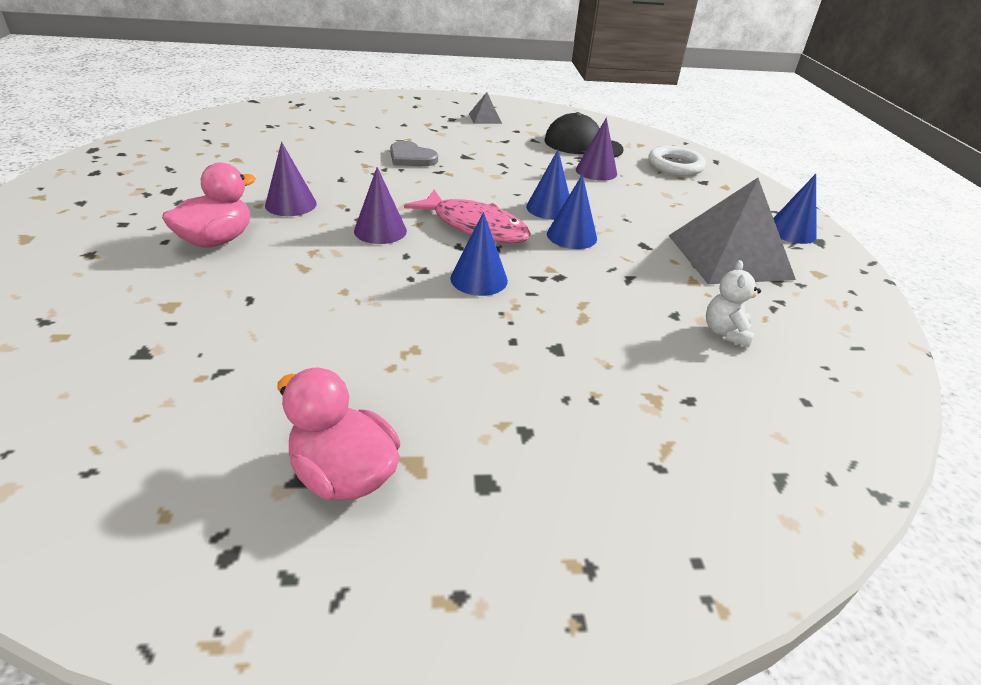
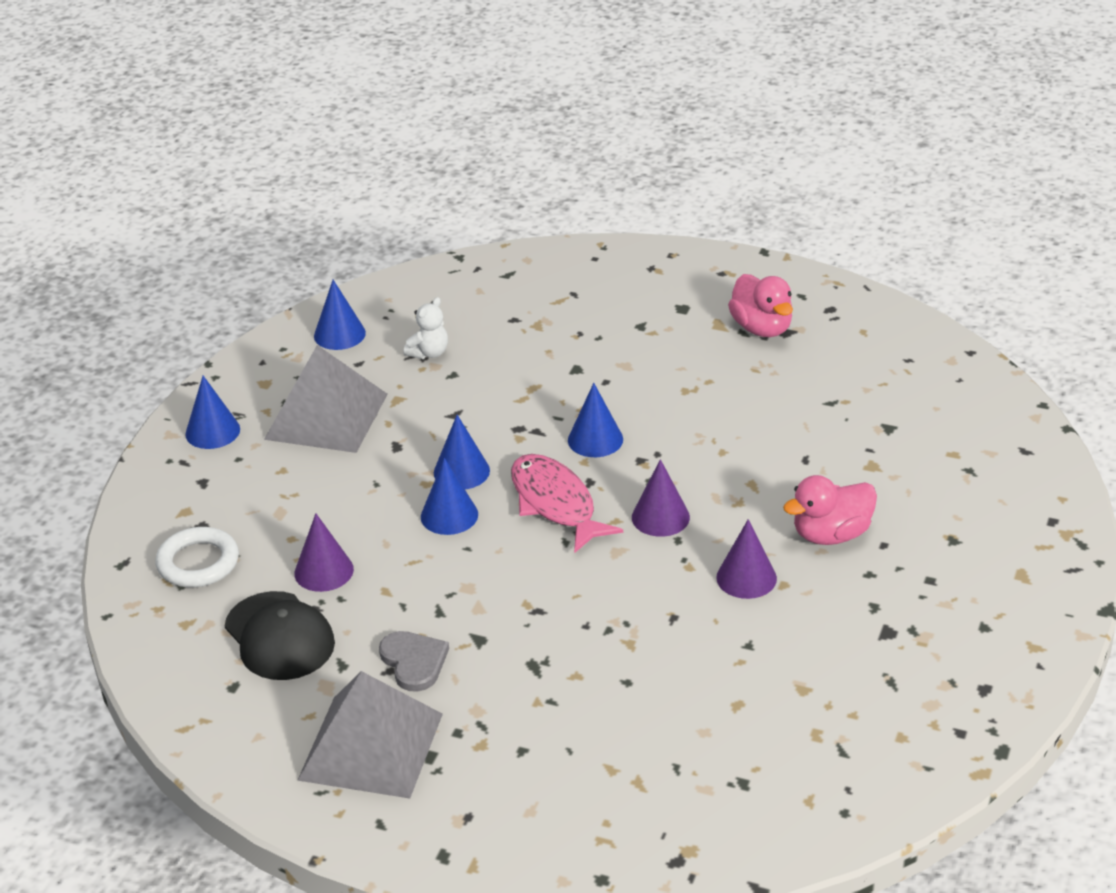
camera: 150 degrees left, 0 degrees up
grey heart [390,141,438,166] -> grey heart moved to [379,631,449,692]
grey pyramid [469,92,502,124] -> grey pyramid [297,671,443,799], size x2.25
none -> blue cone [314,280,366,350]

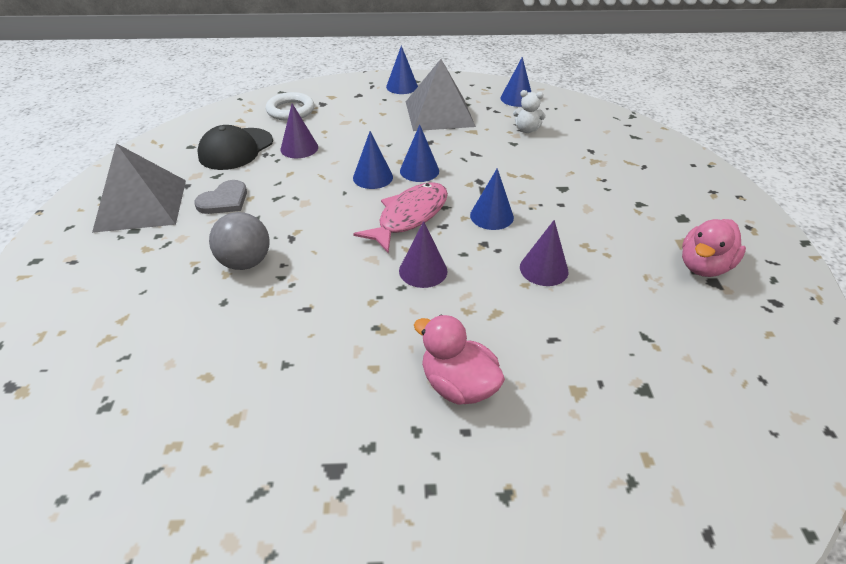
camera: 65 degrees right, 5 degrees up
purple cone [716,519,777,599] -> purple cone moved to [520,220,568,286]
none -> grey ball [209,212,270,270]

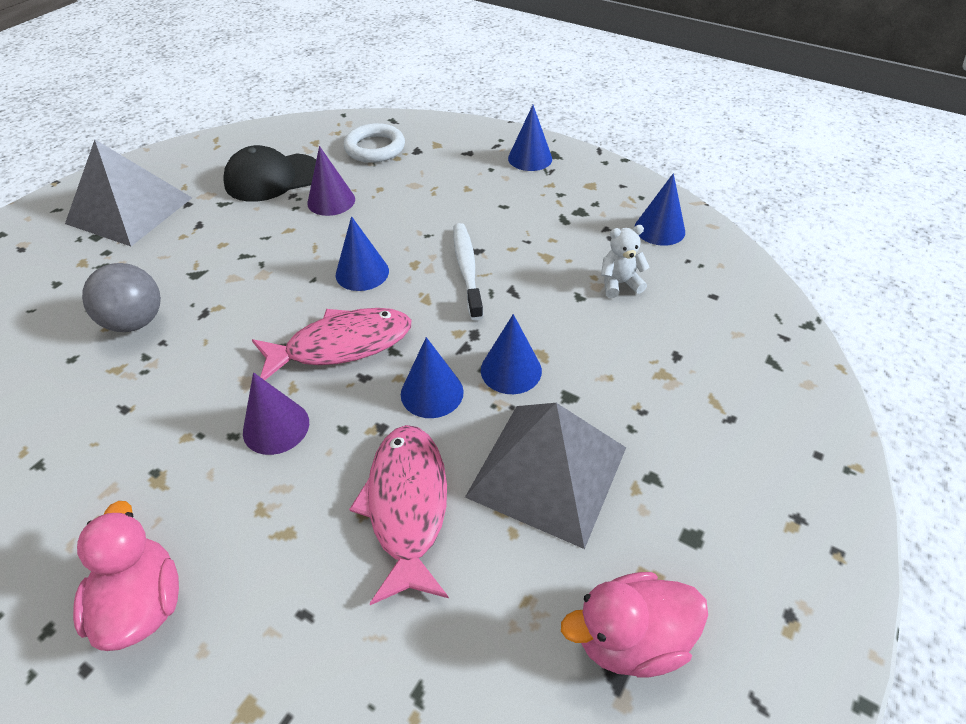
camera: 35 degrees right, 5 degrees up
grey heart [194,180,247,214] -> none
blue cone [400,124,439,182] -> blue cone moved to [481,314,542,394]
grey pyramid [406,59,476,131] -> grey pyramid moved to [465,403,626,549]
white teddy bear [513,90,546,133] -> white teddy bear turned 120 degrees clockwise [601,225,650,298]
purple cone [520,220,568,286] -> pink fish [349,425,449,605]
none -> white toothbrush [454,223,483,320]

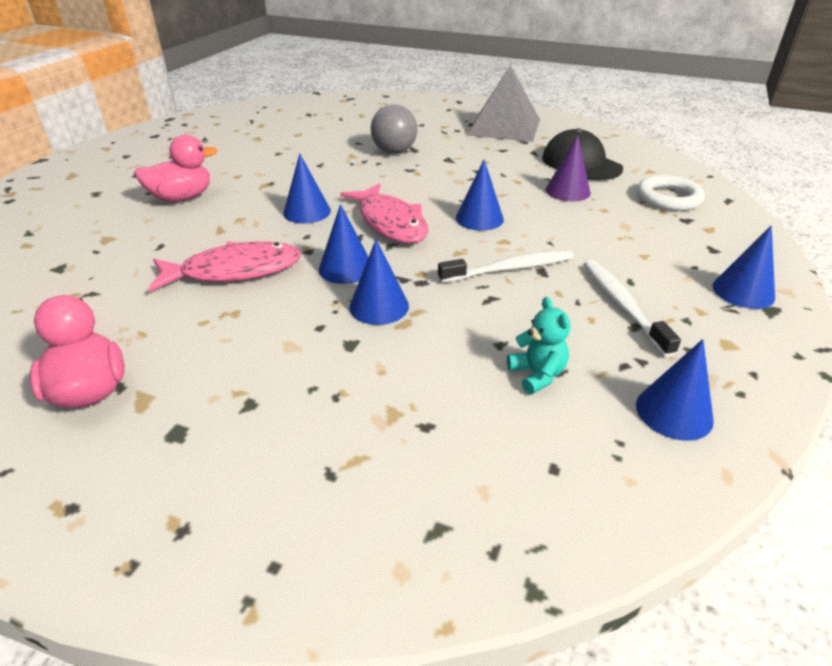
camera: 80 degrees right, 10 degrees down
purple cone [243,372,309,455] -> blue cone [283,153,331,224]
grey pyramid [465,403,626,549] -> none
white teddy bear [601,225,650,298] -> turquoise teddy bear [507,297,571,394]
none -> white toothbrush [584,260,681,357]

